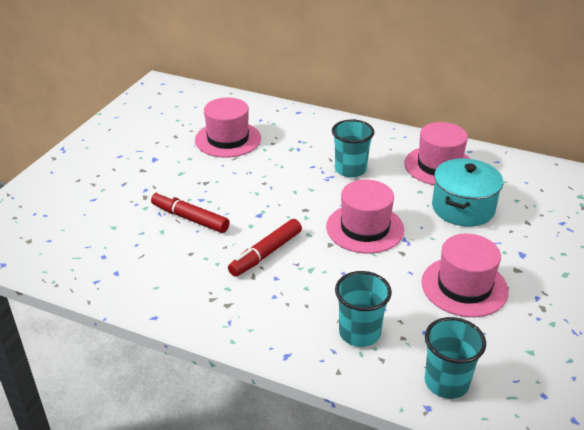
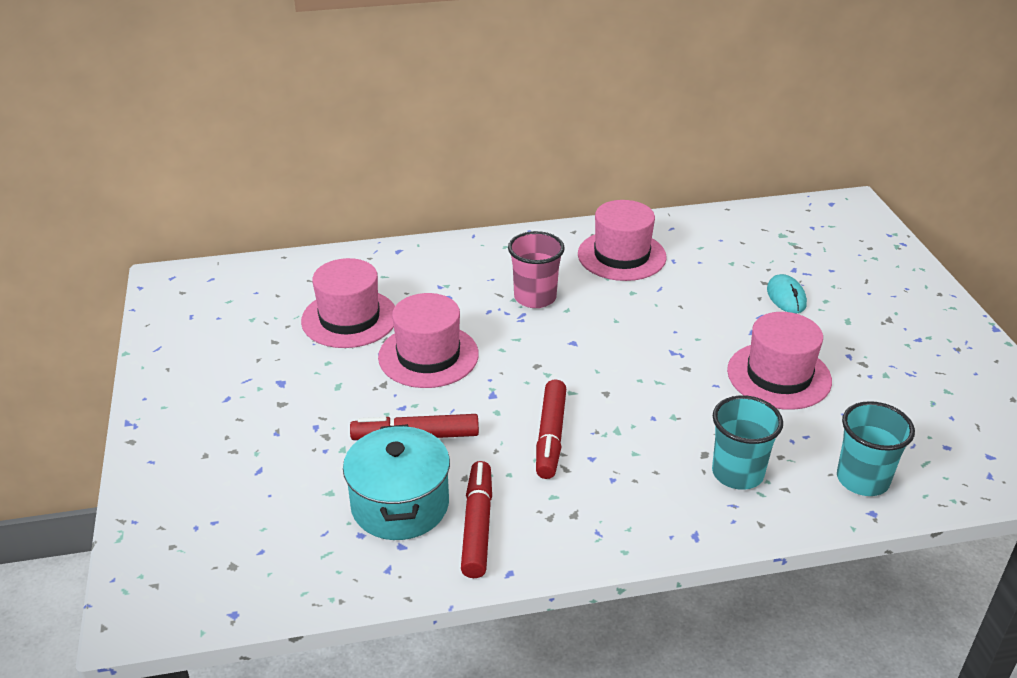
camera: 35 degrees left, 0 degrees up
pink hat [326,180,404,254] -> pink hat moved to [378,293,479,388]
turquoise cup [332,120,374,177] -> pink cup [508,231,565,308]
turquoise pot [432,158,503,227] -> turquoise pot moved to [343,424,450,540]
none -> red marker [461,461,492,578]
none -> turquoise mouse [767,274,807,314]

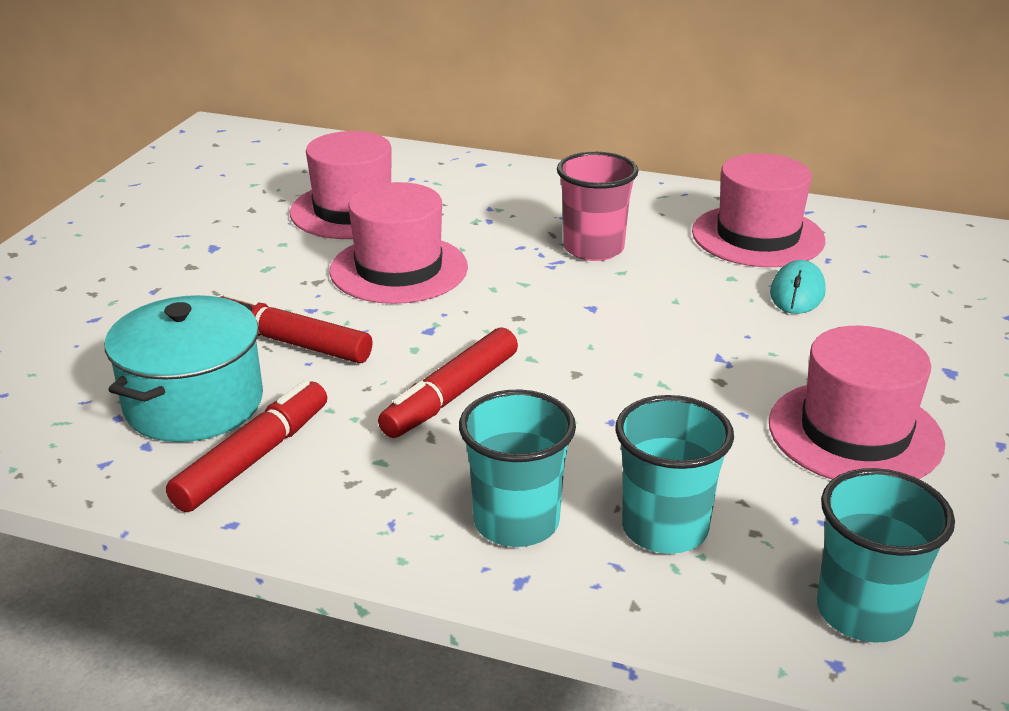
camera: 30 degrees right, 5 degrees down
turquoise mouse [767,274,807,314] -> turquoise mouse moved to [770,260,826,314]
none -> turquoise cup [459,390,576,547]

